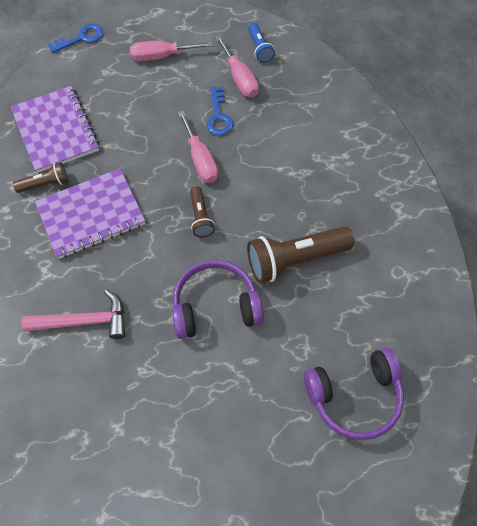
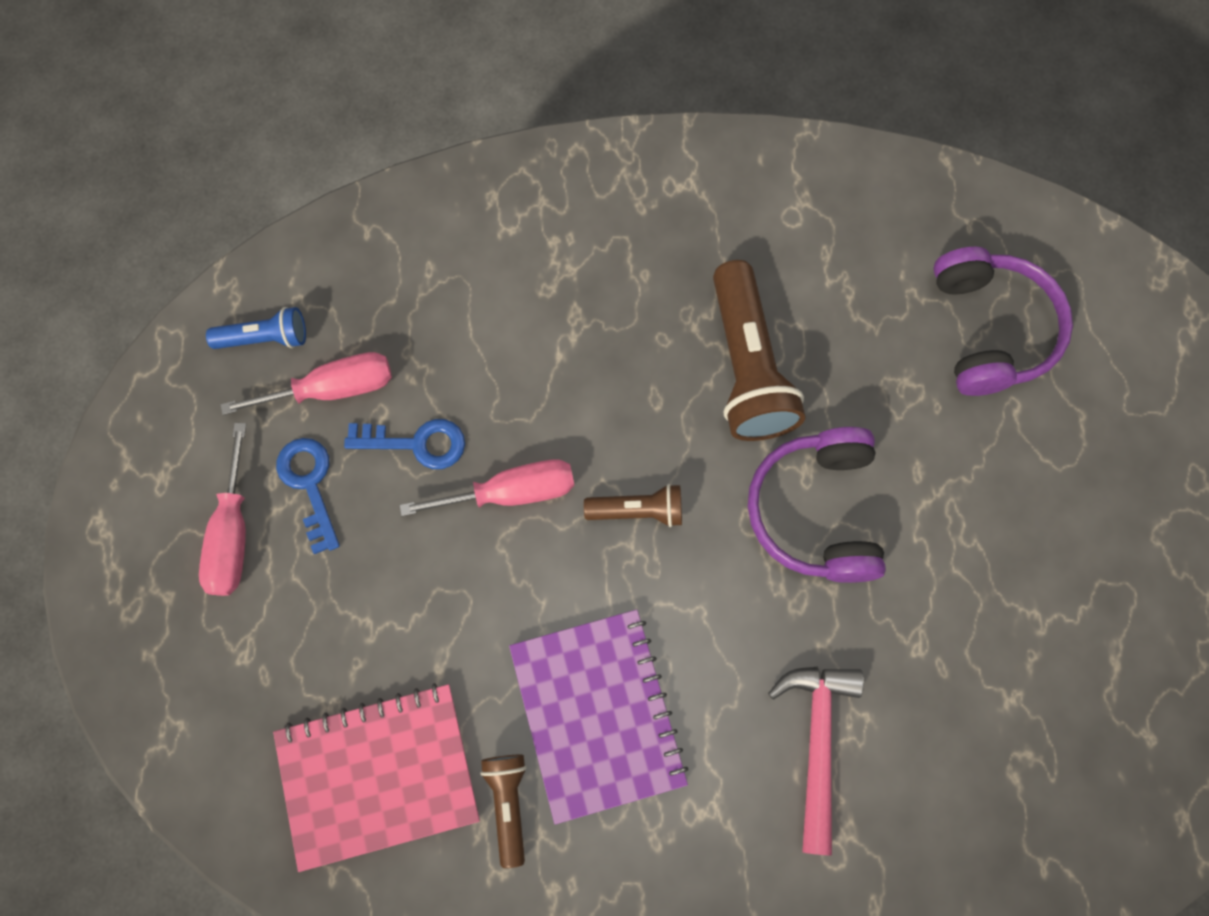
camera: 80 degrees left, 10 degrees up
purple notebook [11,86,99,173] -> pink notebook [273,683,480,872]
blue key [48,23,103,53] -> blue key moved to [276,438,340,554]

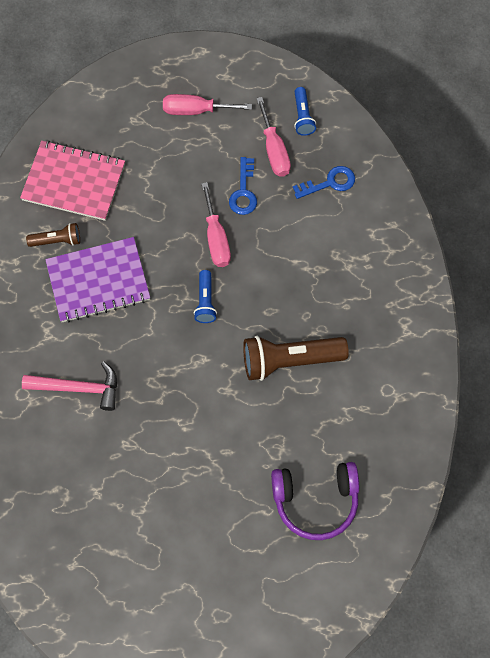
camera: 90 degrees right, 5 degrees down
pink notebook [273,683,480,872] -> pink notebook turned 60 degrees counterclockwise [20,140,125,221]
blue key [276,438,340,554] -> blue key moved to [293,166,355,199]
brown flashlight [584,484,682,527] -> blue flashlight [194,270,217,323]
purple headphones [748,427,886,583] -> none

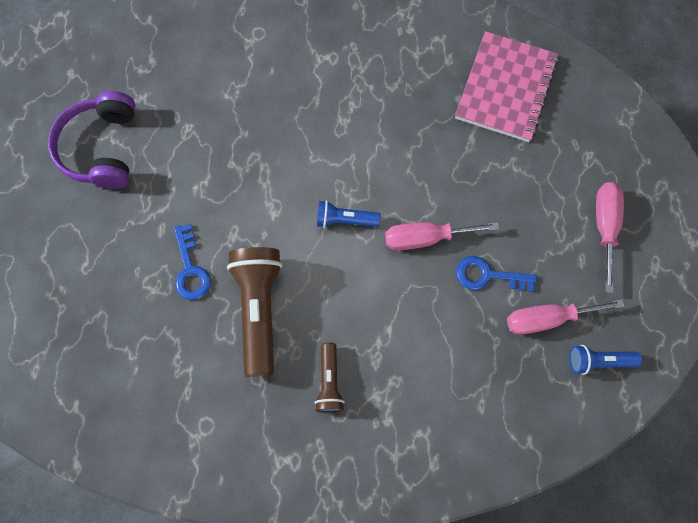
camera: 95 degrees right, 5 degrees up
pink hammer [22,362,117,411] -> none
brown flashlight [26,223,80,247] -> brown flashlight moved to [315,342,345,413]
purple notebook [45,237,150,323] -> none
purple headphones [271,462,359,540] -> purple headphones moved to [48,91,135,189]
blue key [293,166,355,199] -> blue key moved to [174,224,211,300]

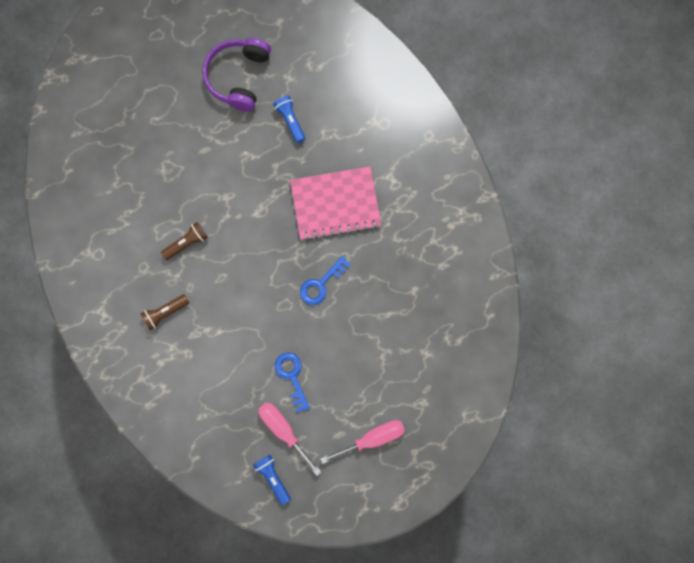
camera: 60 degrees right, 5 degrees up
purple headphones [48,91,135,189] -> purple headphones turned 45 degrees counterclockwise [202,38,271,112]
blue key [174,224,211,300] -> blue key moved to [300,256,351,305]
brown flashlight [227,247,282,377] -> brown flashlight [161,222,208,260], size x0.53
blue flashlight [317,200,381,228] -> blue flashlight moved to [273,96,306,143]
pink screwdriver [385,222,499,250] -> none
pink notebook [455,31,558,142] -> pink notebook moved to [290,166,381,241]

